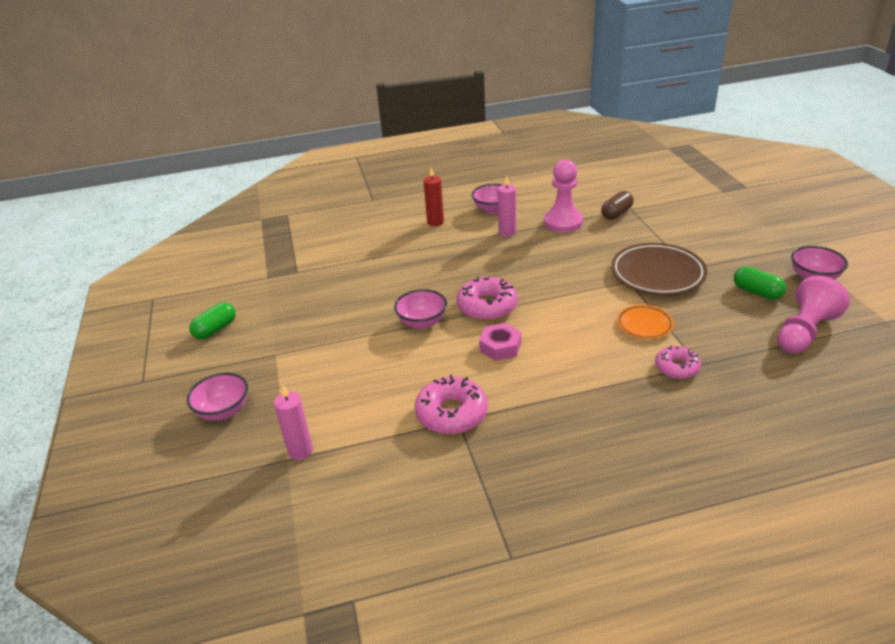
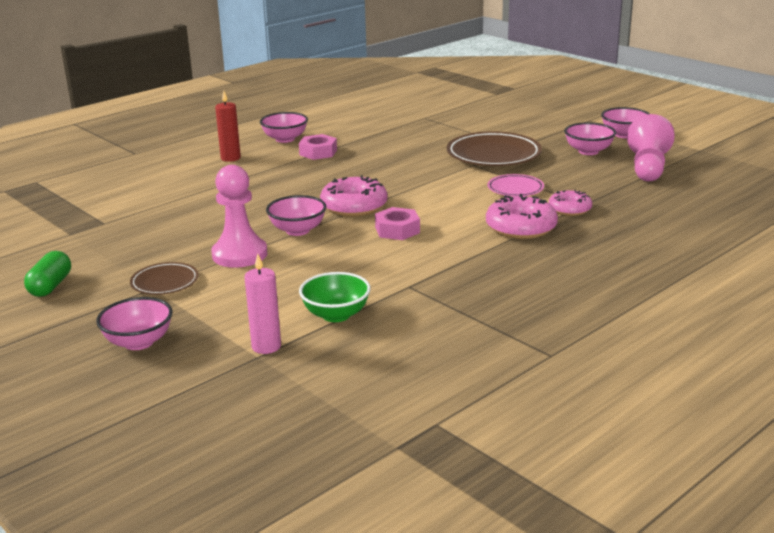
camera: 30 degrees left, 10 degrees down
pink donut [415,374,488,434] -> pink donut moved to [486,194,558,239]
pink candle [498,176,516,236] -> pink nut [299,134,337,160]
pink pawn [544,160,583,232] -> pink pawn moved to [211,165,267,268]
brown capsule [601,191,634,220] -> none
orange plate [617,305,674,339] -> pink plate [488,174,544,196]
green capsule [734,266,786,300] -> pink bowl [564,122,616,155]
none -> brown plate [130,262,199,295]
none -> green bowl [299,272,371,322]

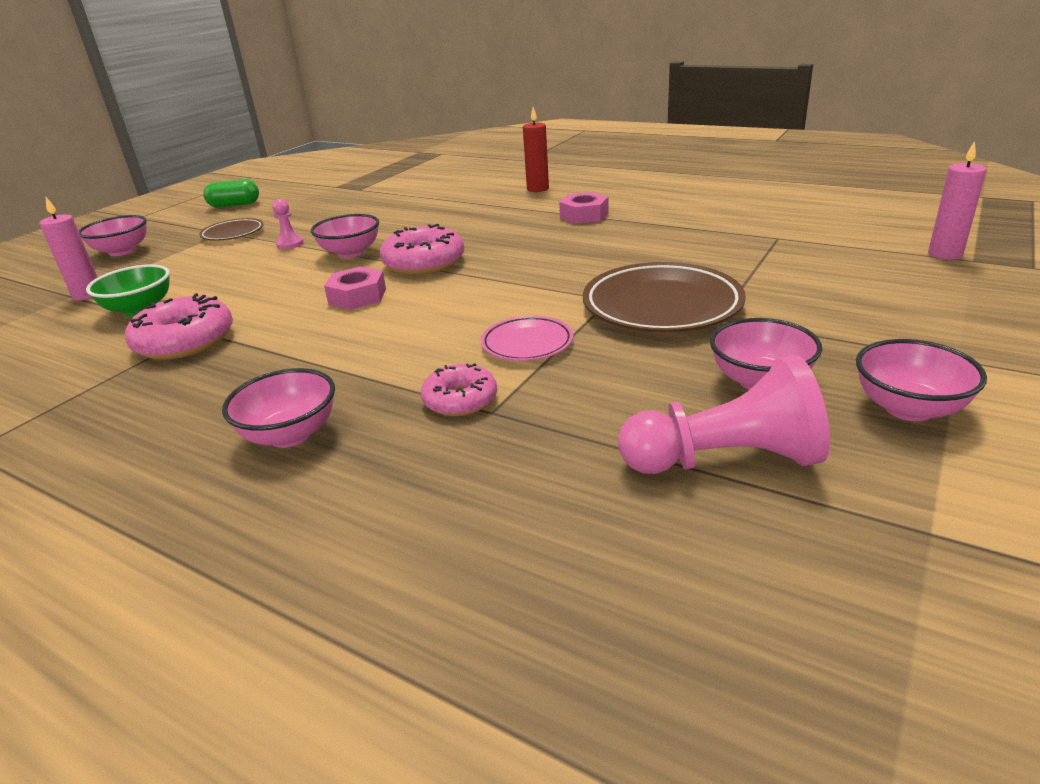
camera: 75 degrees right, 5 degrees up
pink pawn [211,165,267,268] -> pink pawn [272,199,304,249], size x0.47
pink bowl [260,112,308,143] -> pink bowl moved to [222,368,335,448]
pink donut [486,194,558,239] -> pink donut moved to [125,293,233,360]
none -> pink candle [928,141,987,260]

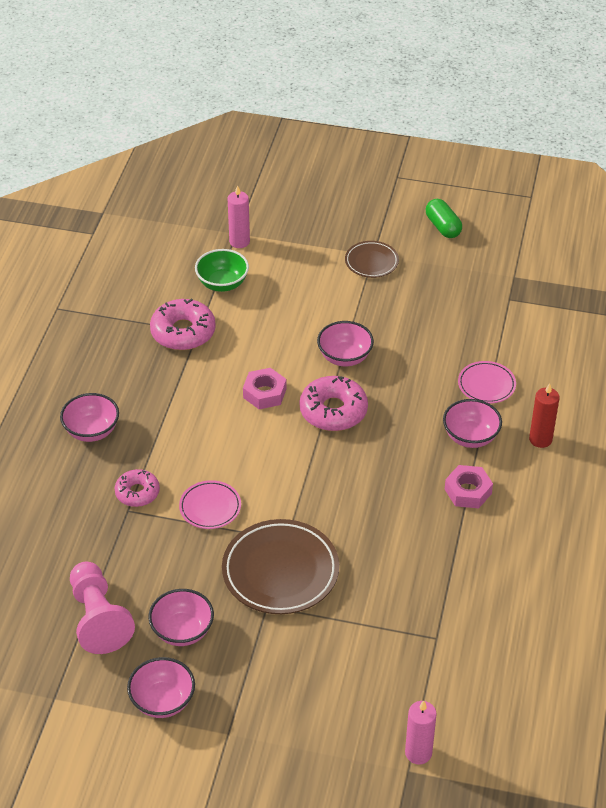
camera: 70 degrees right, 15 degrees up
pink bowl [79,215,147,256] -> pink bowl moved to [443,399,502,448]
pink pawn [272,199,304,249] -> none
none -> pink plate [458,361,516,404]

